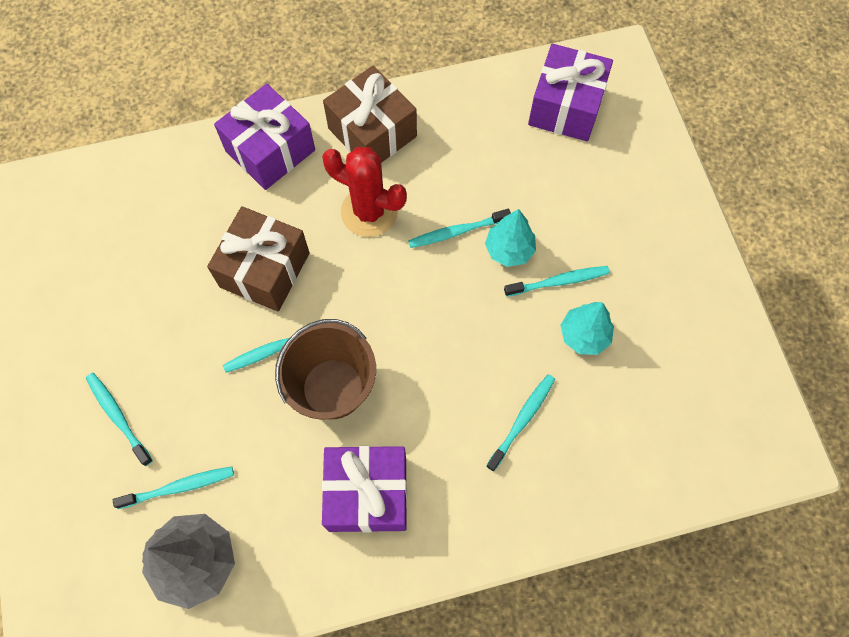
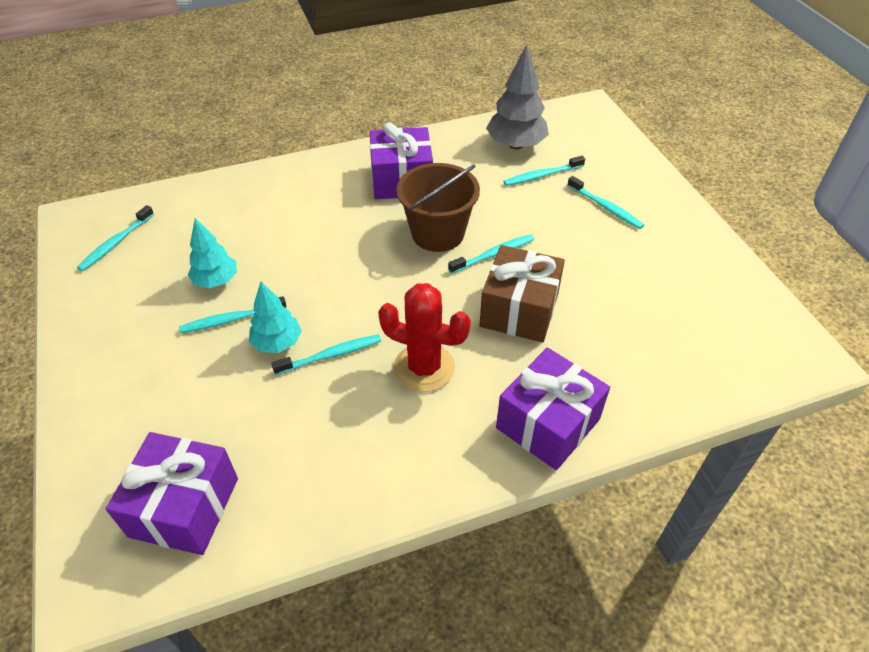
camera: 175 degrees right, 20 degrees down
brown gift [323,66,417,163] -> none
turquoise toothbrush [486,374,555,472] -> turquoise toothbrush moved to [77,205,154,271]

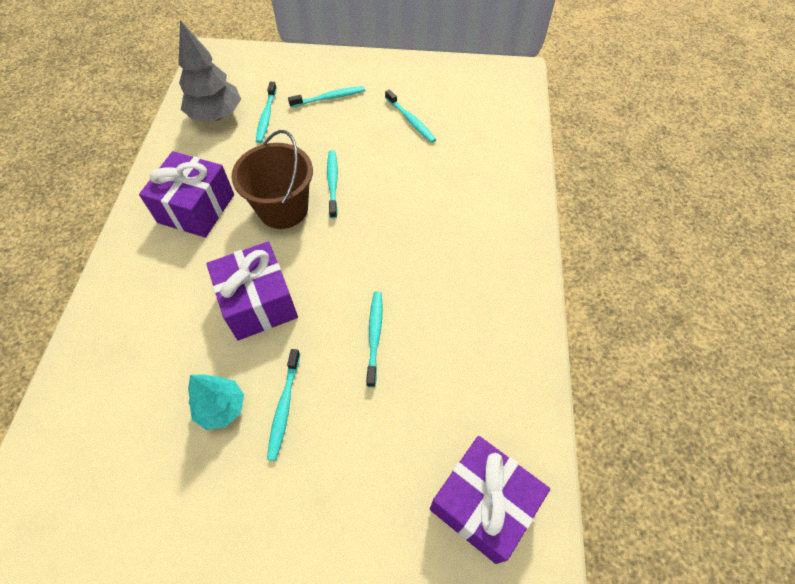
camera: 65 degrees left, 10 degrees up
turquoise toothbrush [77,205,154,271] -> turquoise toothbrush moved to [385,89,436,143]
turquoise tree [249,282,302,353] -> none
red cactus [378,283,471,392] -> none
brown gift [479,245,565,343] -> none
purple gift [496,347,610,470] -> purple gift moved to [206,242,298,341]

